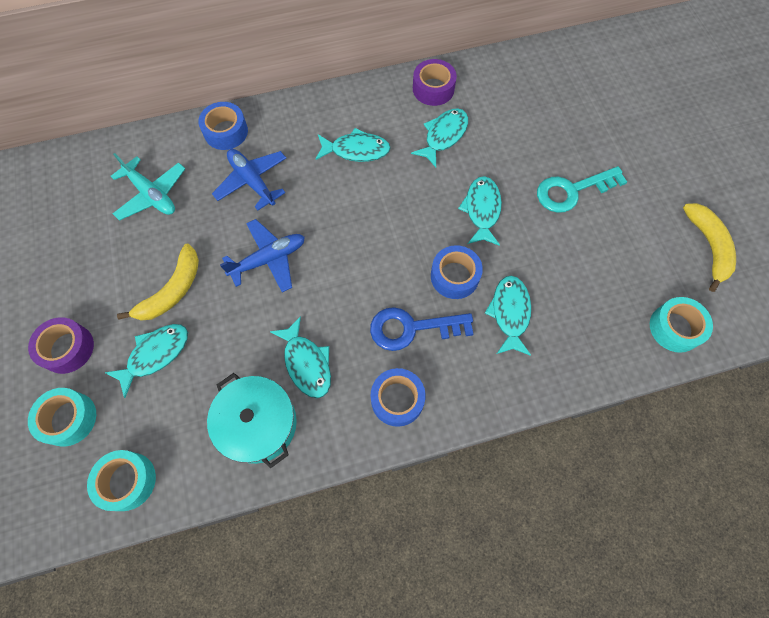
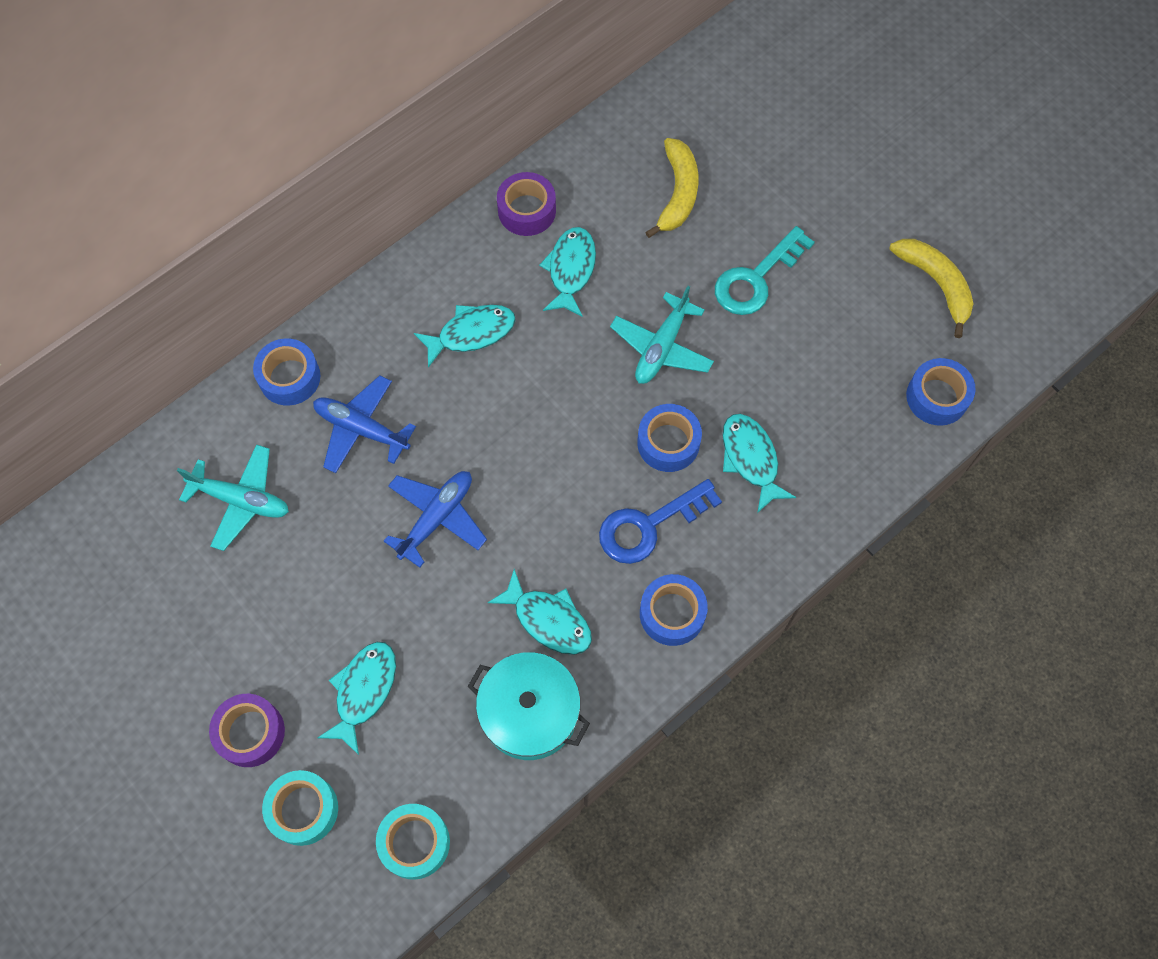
camera: 25 degrees left, 0 degrees up
yellow banana [117,244,199,321] -> yellow banana moved to [645,138,699,238]
turquoise fish [458,176,502,246] -> turquoise plane [610,286,714,384]
turquoise tape [650,297,713,353] -> blue tape [906,358,976,426]

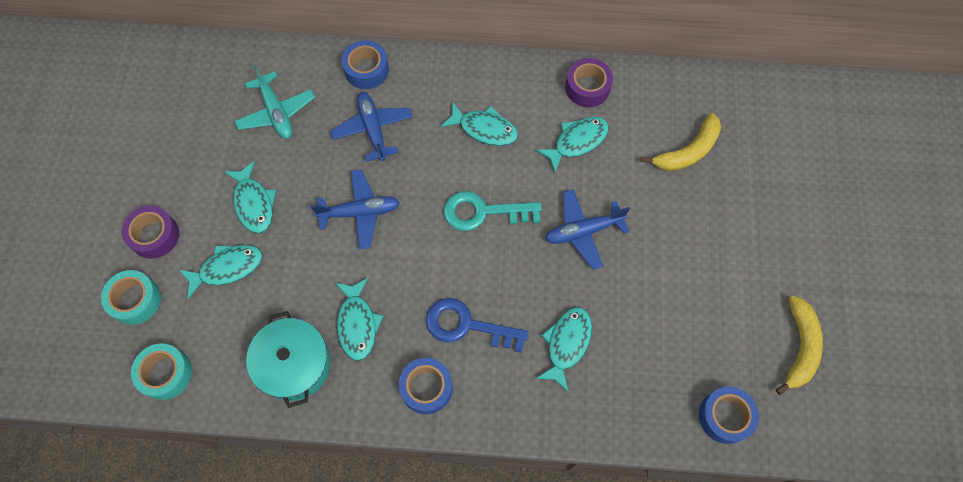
camera: 45 degrees right, 0 degrees up
turquoise plane [610,286,714,384] -> blue plane [545,189,630,270]
blue tape [637,404,702,472] -> none
turquoise key [715,226,815,315] -> turquoise key moved to [444,191,542,231]
none -> turquoise fish [224,161,276,234]

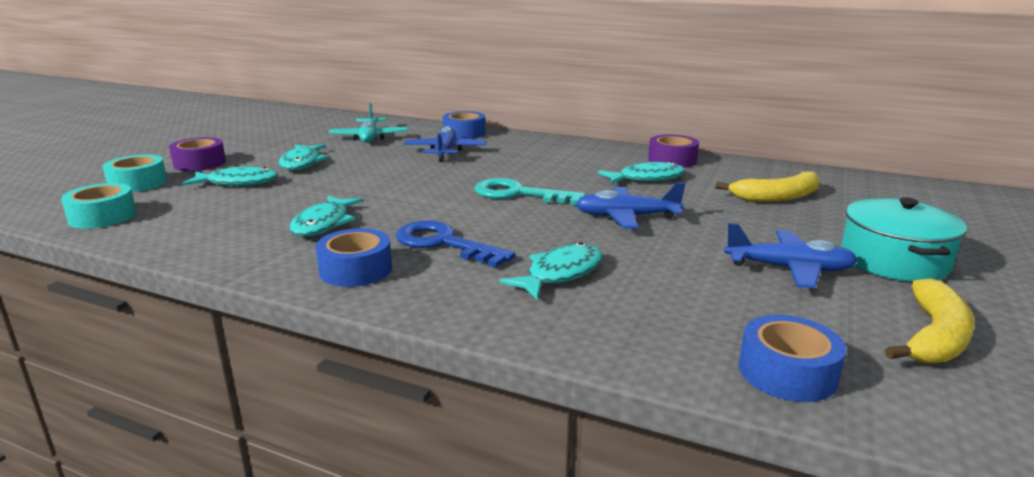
camera: 20 degrees right, 45 degrees down
turquoise pot [246,311,331,408] -> turquoise pot moved to [841,198,967,282]
blue plane [311,169,400,250] -> blue plane moved to [724,223,858,288]
turquoise fish [441,101,518,146] -> none

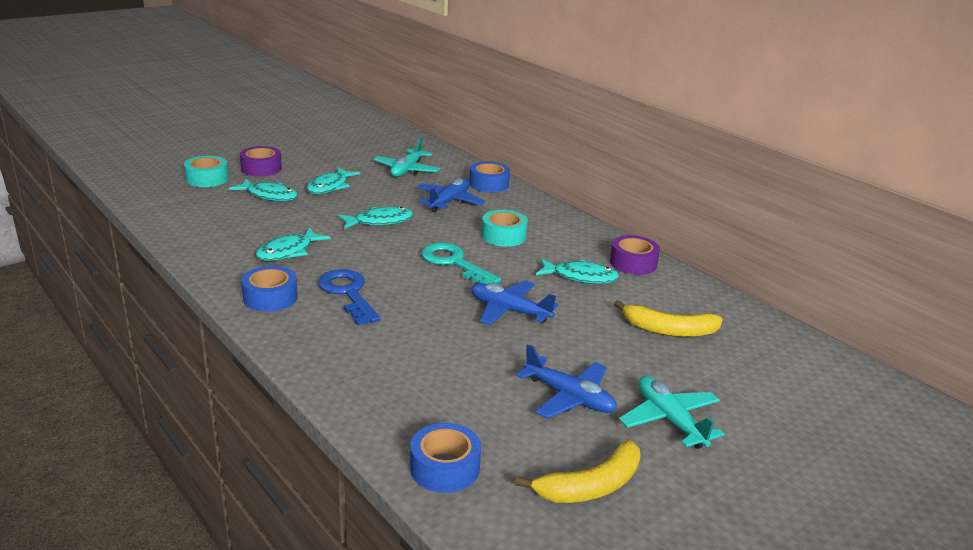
camera: 25 degrees right, 5 degrees up
turquoise tape [61,183,137,229] -> turquoise tape moved to [481,210,528,247]
turquoise fish [499,242,603,299] -> turquoise fish moved to [338,207,413,229]
turquoise pot [841,198,967,282] -> turquoise plane [619,376,725,449]

